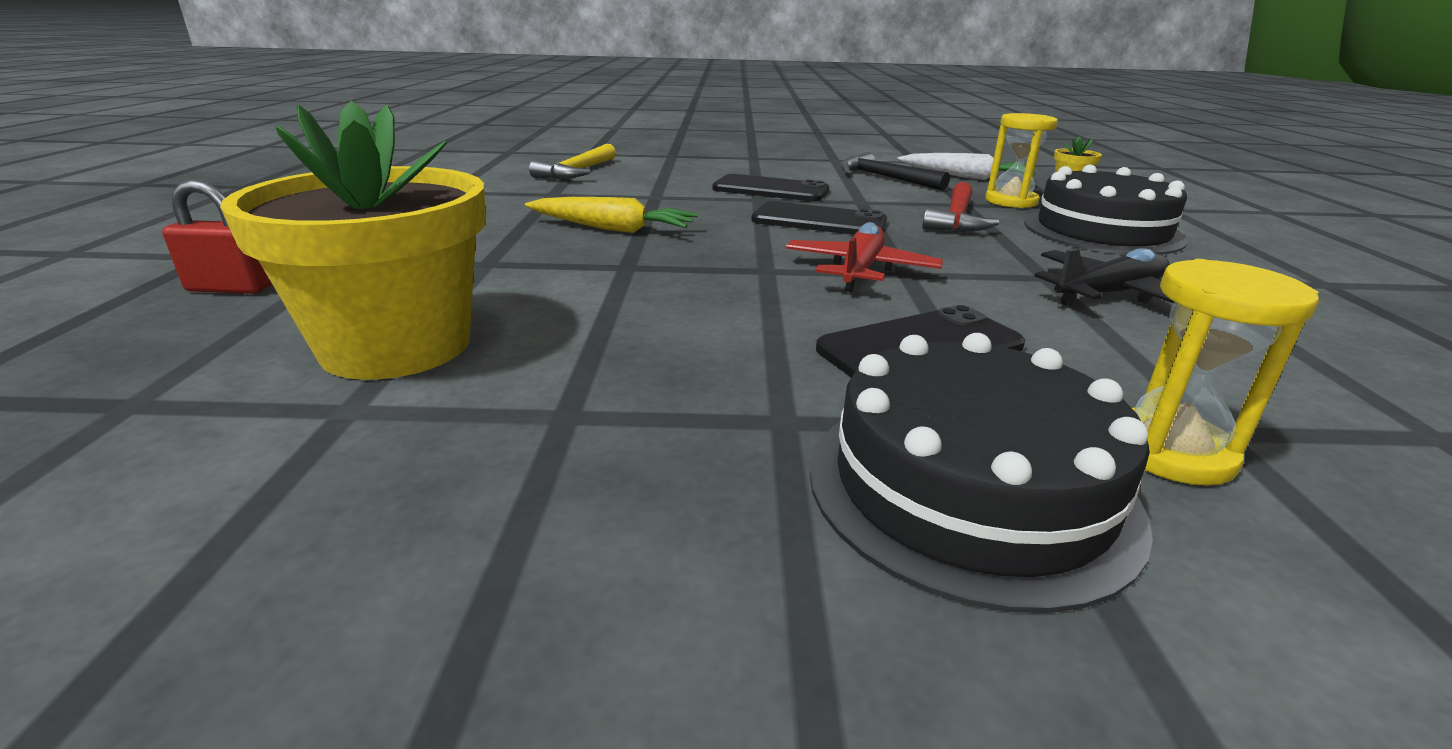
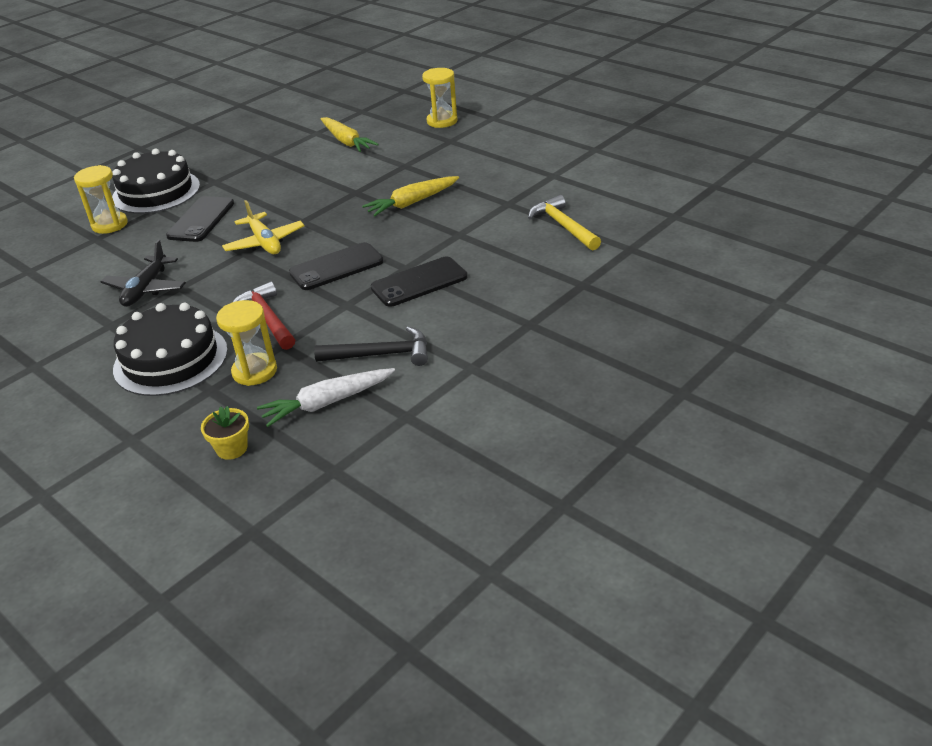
camera: 135 degrees right, 10 degrees up
red padlock [162,179,272,294] -> yellow hourglass [422,68,458,128]
yellow flower pot [220,101,486,380] -> yellow carrot [320,117,379,152]
red plane [785,222,943,292] -> yellow plane [222,200,304,254]

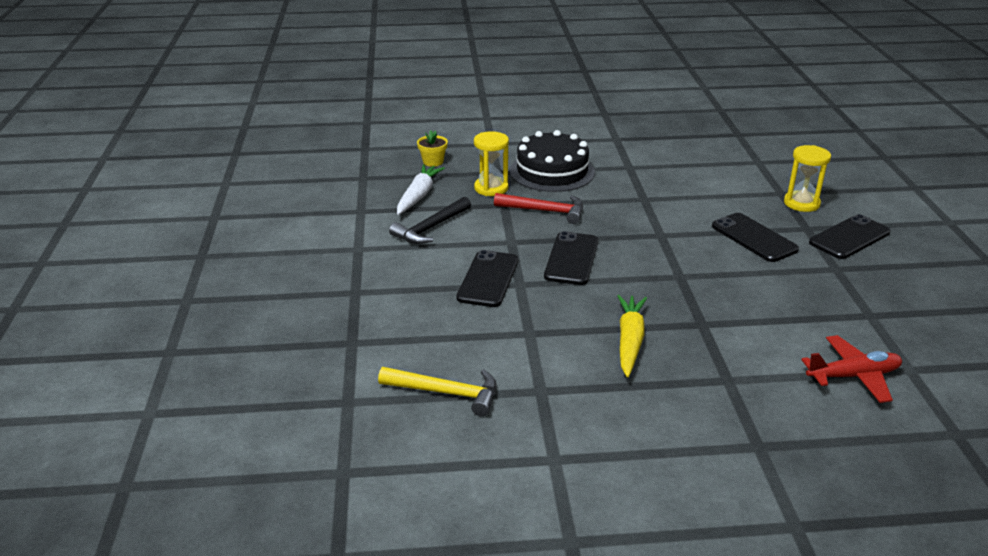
camera: 130 degrees right, 5 degrees down
black plane [101,240,186,307] -> none
black cake [112,149,200,214] -> black phone [809,214,890,259]
yellow plane [222,200,304,254] -> none
yellow carrot [320,117,379,152] -> red plane [801,335,902,403]
yellow hourglass [422,68,458,128] -> none

